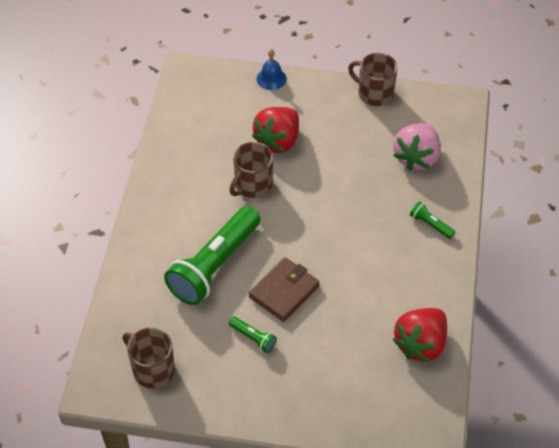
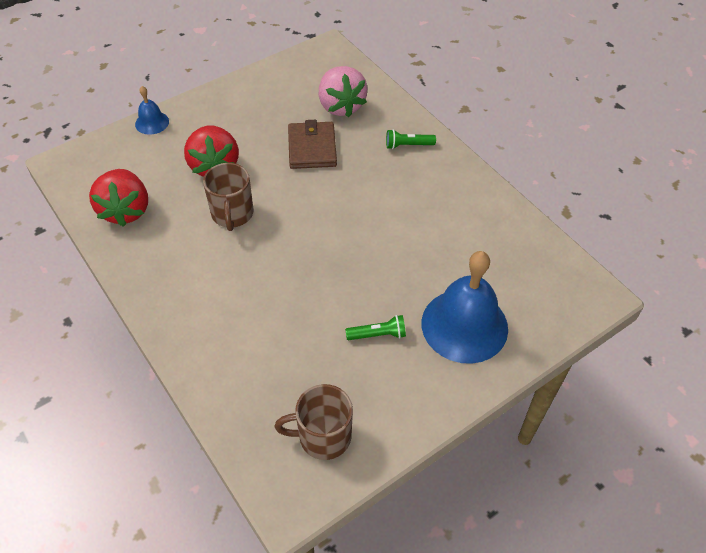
camera: 45 degrees left, 0 degrees up
green flashlight [164,206,260,305] -> none
brown wallet [249,257,320,322] -> brown wallet moved to [288,120,337,169]
brown mug [348,53,398,106] -> none
red strawberry [392,308,447,363] -> red strawberry moved to [89,169,148,227]
none -> blue bell [422,251,508,364]

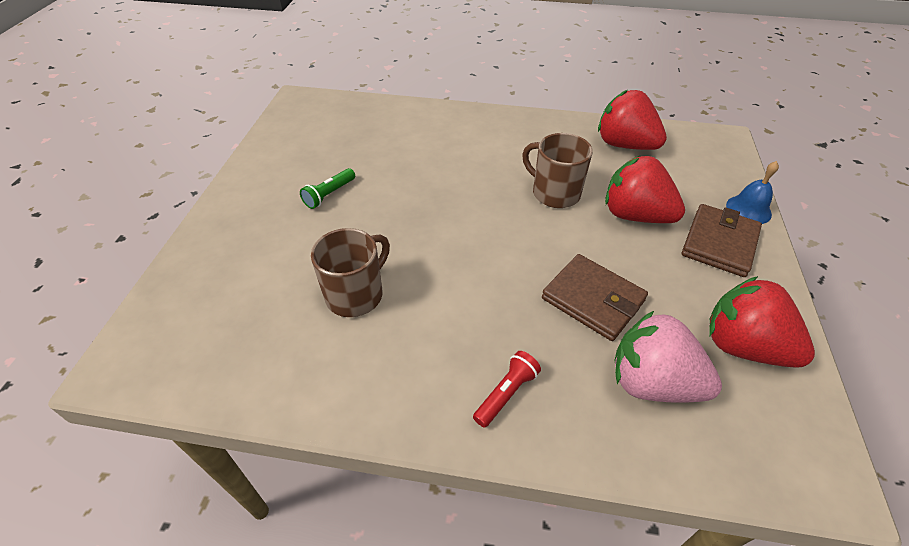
camera: 135 degrees right, 5 degrees down
brown mug [275,384,353,460] -> brown mug moved to [311,228,390,317]
green flashlight [386,129,436,149] -> red flashlight [473,351,541,428]
blue bell [422,251,508,364] -> none
none -> brown wallet [681,204,762,277]
none -> red strawberry [709,276,815,368]

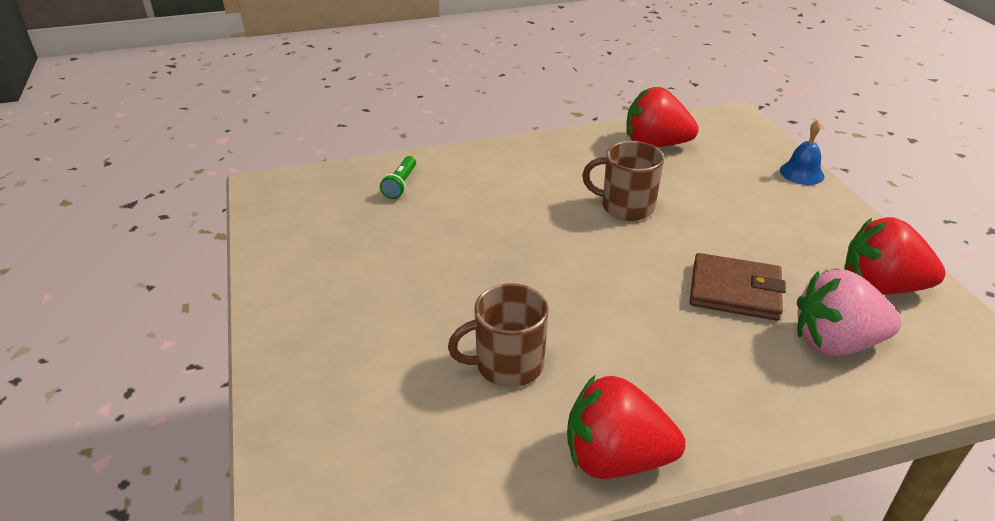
camera: 25 degrees left, 10 degrees down
green flashlight [300,168,355,209] -> green flashlight moved to [380,156,416,199]
brown mug [311,228,390,317] -> brown mug turned 120 degrees counterclockwise [448,283,549,387]
red flashlight [473,351,541,428] -> none
red strawberry [605,156,685,223] -> red strawberry moved to [567,375,686,479]
brown wallet [681,204,762,277] -> none

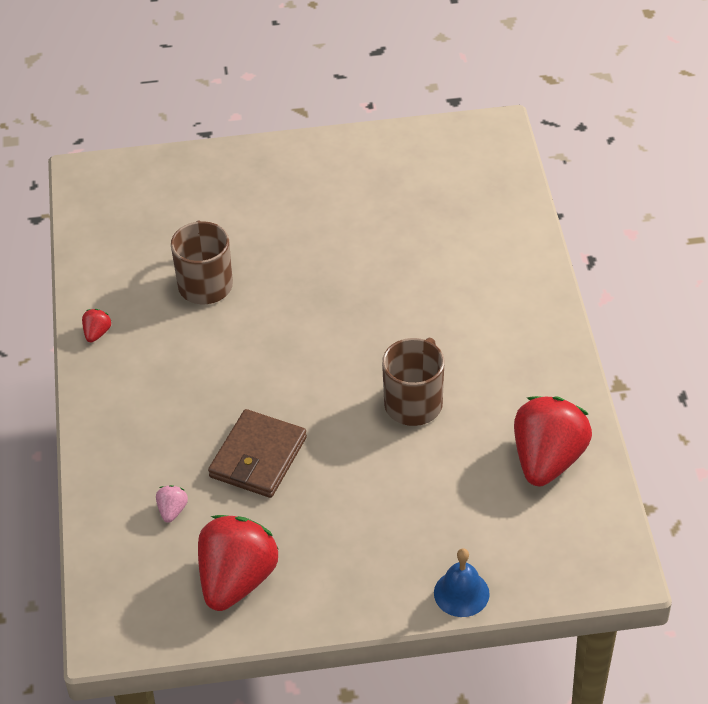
camera: 100 degrees right, 10 degrees up
green flashlight [380,156,416,199] -> none
red strawberry [567,375,686,479] -> red strawberry [82,309,111,342], size x0.41
pink strawberry [797,269,902,356] -> pink strawberry [156,485,188,523], size x0.41

